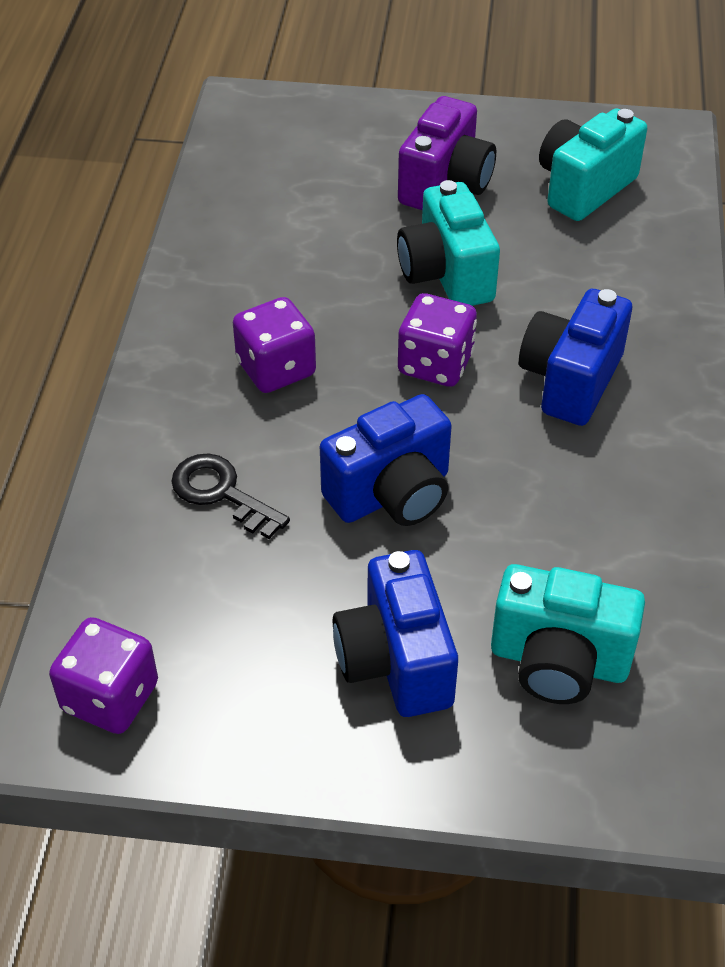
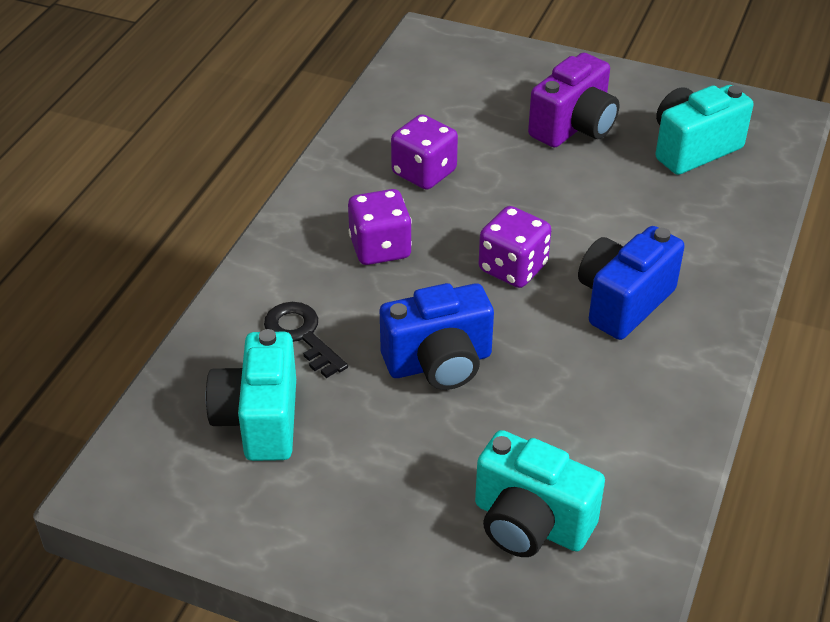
camera: 15 degrees right, 5 degrees down
purple dice [49,617,158,734] -> purple dice moved to [391,114,458,190]
blue camera [333,550,458,717] -> none
turquoise camera [397,180,500,306] -> turquoise camera moved to [206,329,296,461]

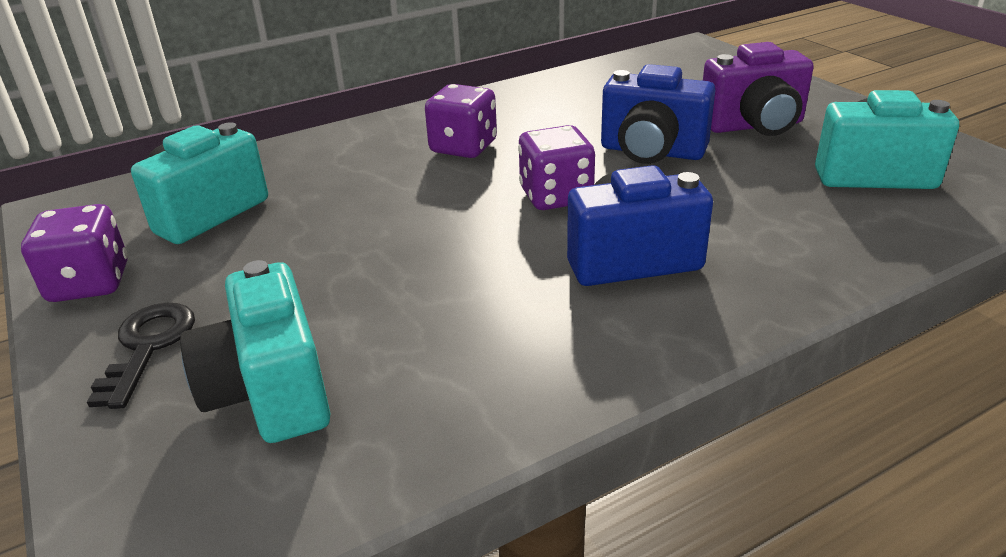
camera: 40 degrees right, 10 degrees down
black key [264,302,348,378] -> black key moved to [87,303,195,409]
blue camera [380,283,494,390] -> blue camera moved to [601,64,715,164]
purple dice [391,114,458,190] -> purple dice moved to [21,204,128,302]

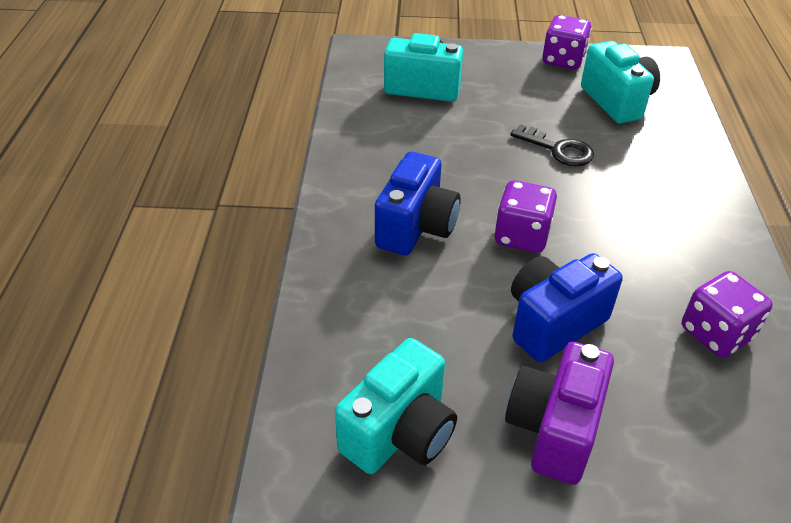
camera: 120 degrees right, 10 degrees up
black key [87,303,195,409] -> black key moved to [510,124,594,167]
purple dice [425,84,497,158] -> purple dice moved to [682,271,773,358]

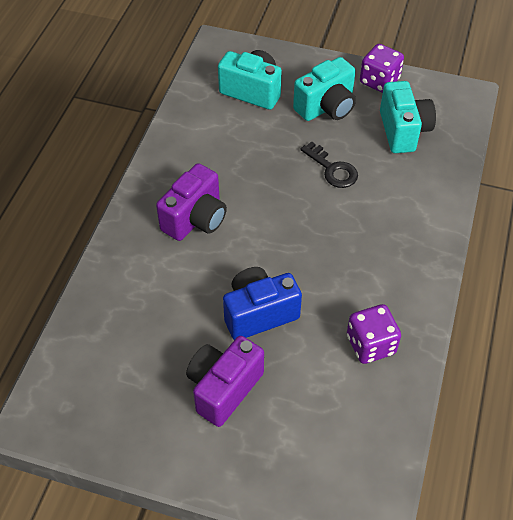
camera: 15 degrees right, 10 degrees up
turquoise camera [335,338,457,474] -> turquoise camera moved to [293,57,356,121]
blue camera [375,151,461,255] -> purple camera [156,163,227,241]
purple dice [494,180,557,253] -> none

